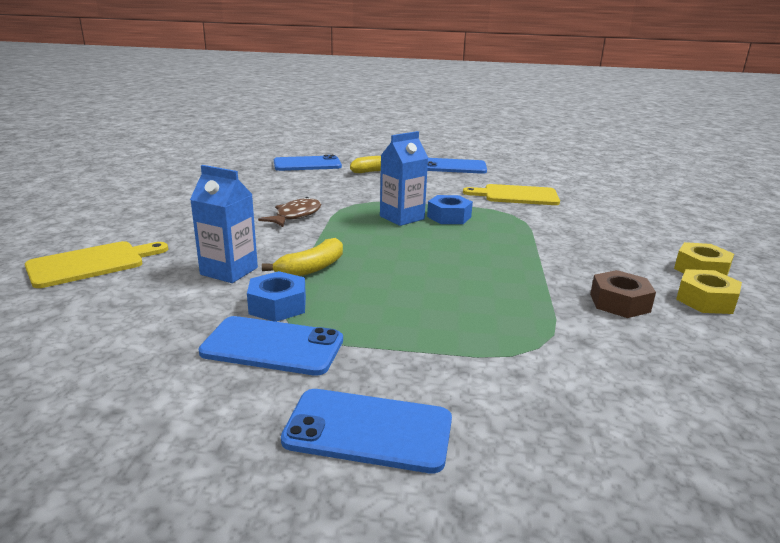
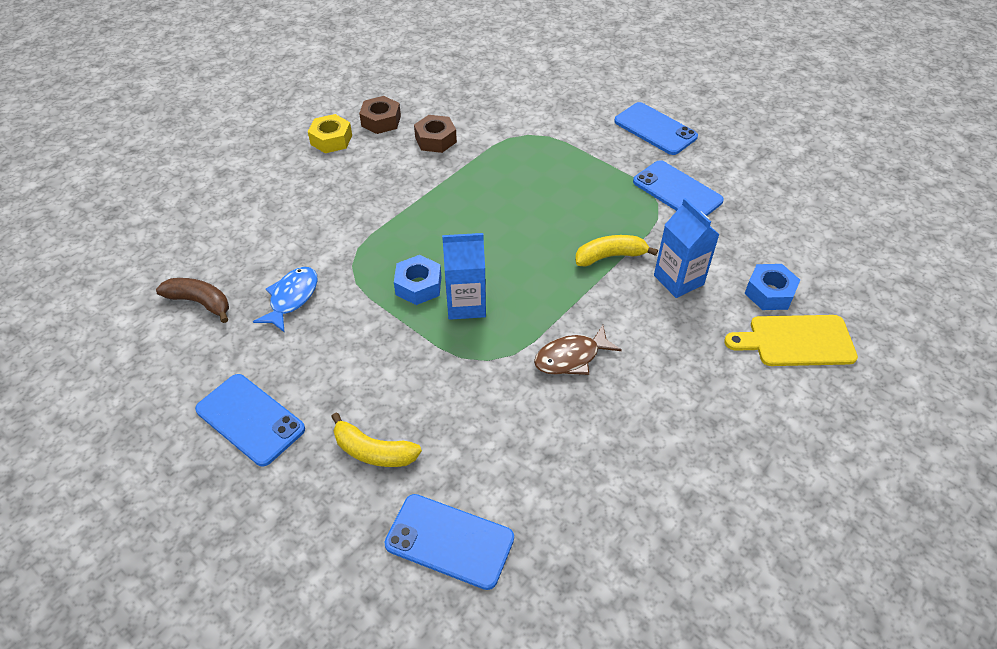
camera: 145 degrees left, 25 degrees up
blue nut [247,271,306,322] -> blue nut moved to [744,264,800,310]
yellow cutting board [463,184,560,205] -> blue fish [253,267,318,333]
yellow nut [676,269,742,314] -> brown nut [359,96,401,134]
none -> brown banana [156,278,229,323]

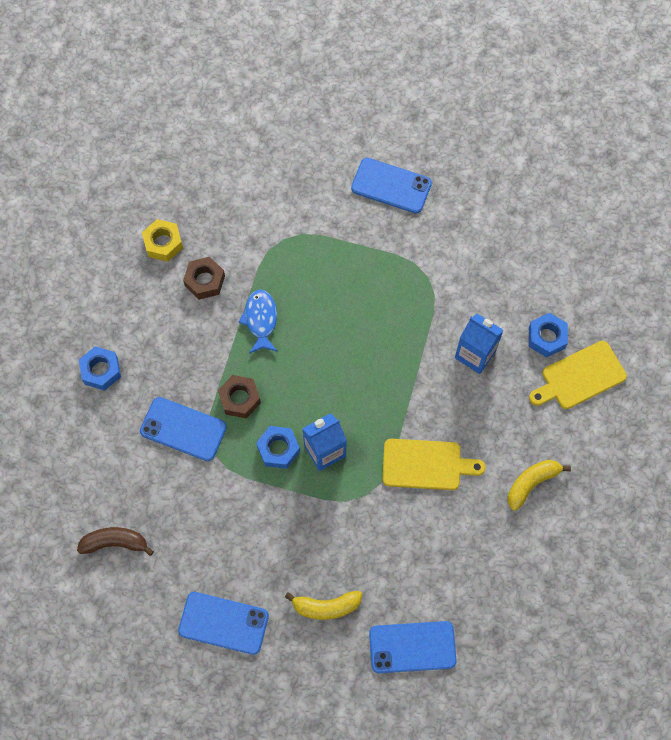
camera: 25 degrees left, 20 degrees up
blue fish [253,267,318,333] -> blue fish moved to [238,289,278,354]
yellow nut [308,114,352,153] -> yellow nut moved to [142,219,183,262]
brown nut [359,96,401,134] -> brown nut moved to [218,375,261,418]
brown fish [534,325,622,375] -> yellow cutting board [382,439,486,490]
yellow banana [575,235,658,267] -> yellow banana moved to [508,460,571,511]
blue phone [633,160,724,216] -> blue phone moved to [140,397,227,461]
none -> blue nut [79,346,121,391]

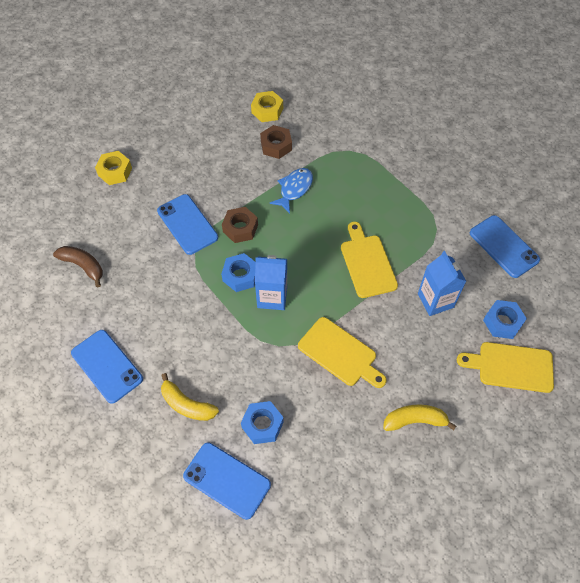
camera: 35 degrees right, 10 degrees down
blue nut [79,346,121,391] -> blue nut moved to [241,401,284,444]
blue phone [351,158,432,214] -> blue phone moved to [470,215,540,278]
none -> yellow nut [95,151,132,185]
none -> yellow cutting board [341,222,398,298]

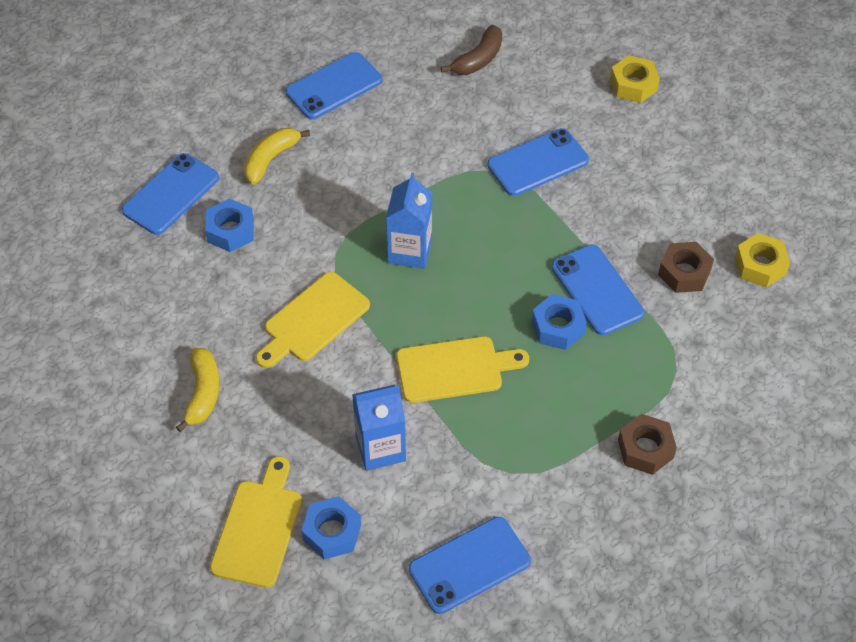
camera: 95 degrees right, 5 degrees down
blue nut [221,253,256,292] -> blue nut moved to [532,294,587,350]
brown nut [222,207,258,243] -> brown nut moved to [618,414,677,475]
blue fish [269,168,313,213] -> blue phone [551,244,644,335]

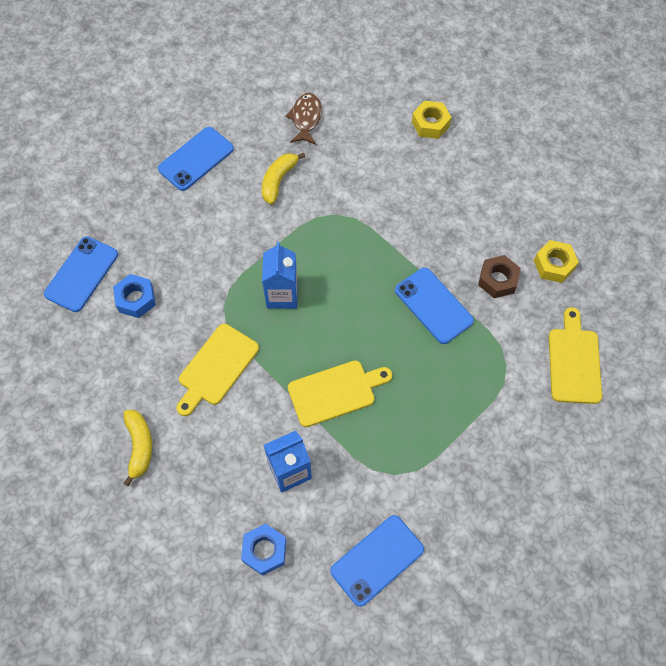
camera: 10 degrees left, 10 degrees up
yellow cutting board [210,456,302,588] -> yellow cutting board moved to [549,307,602,404]
yellow banana [244,128,310,185] -> yellow banana moved to [262,153,306,204]
brown banana [441,25,502,75] -> brown fish [286,93,322,145]
blue phone [487,128,589,196] -> none
blue nut [532,294,587,350] -> none
brown nut [618,414,677,475] -> none

